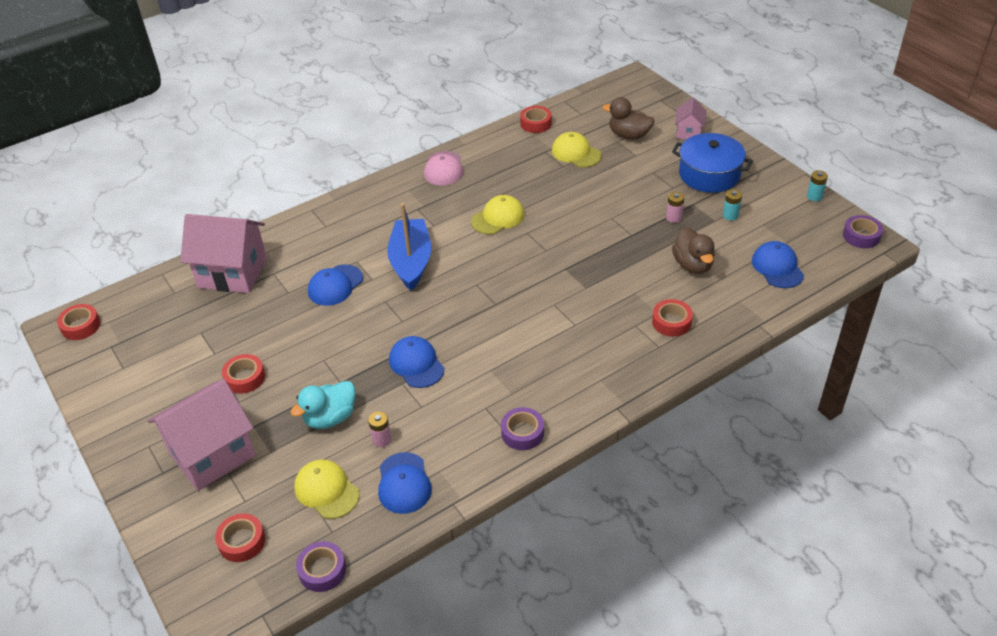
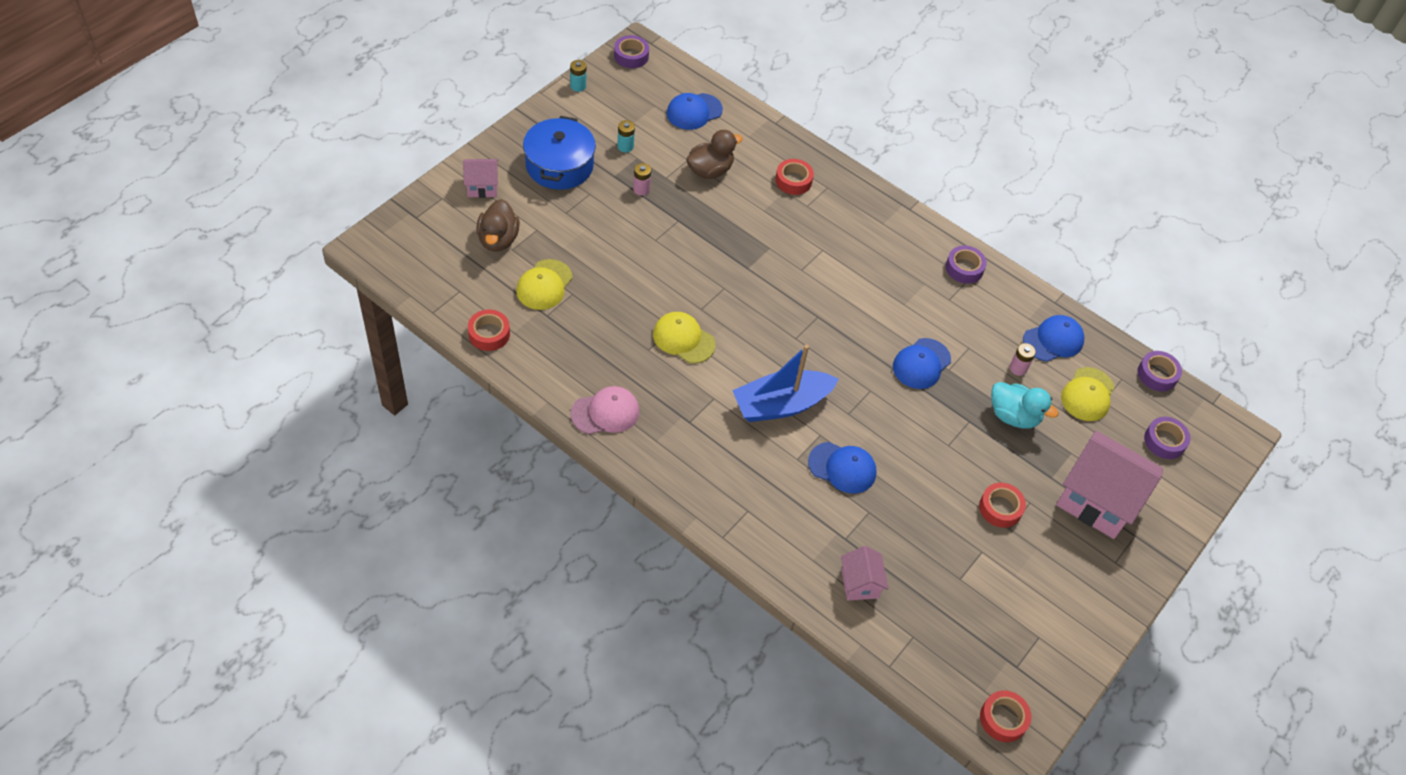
camera: 115 degrees left, 10 degrees up
pink house [180,214,267,293] -> pink house [841,546,889,601], size x0.50
red tape [215,513,265,562] -> purple tape [1144,417,1190,459]

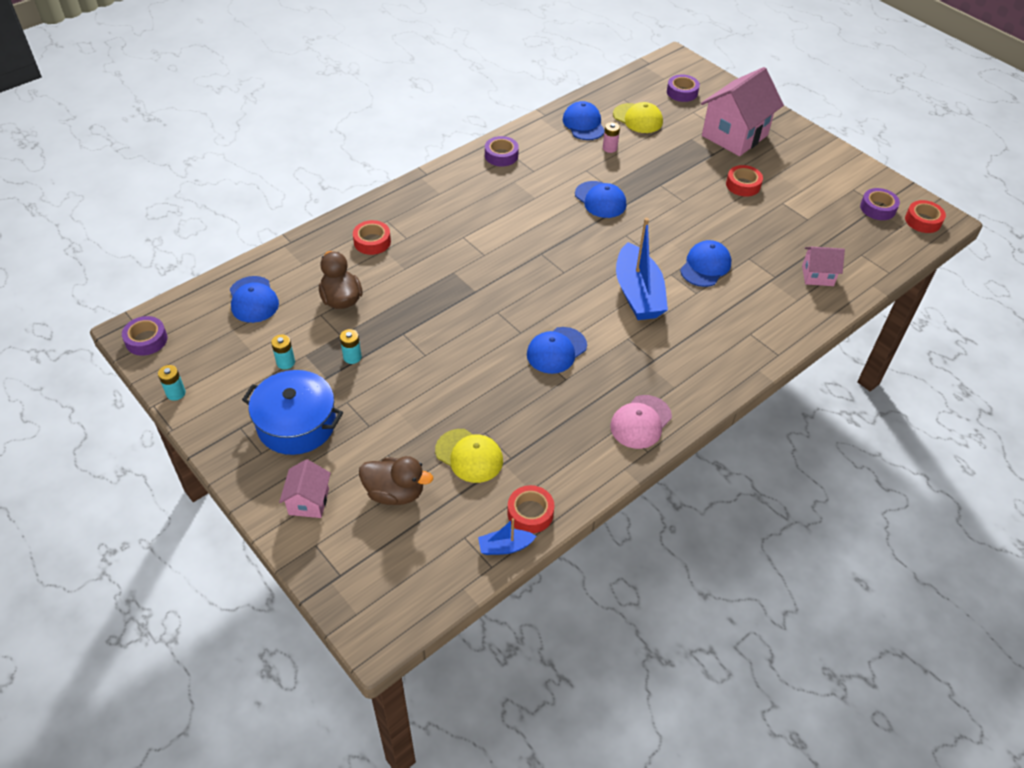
camera: 75 degrees left, 5 degrees down
pink cap [571,386,640,434] -> pink cap turned 135 degrees counterclockwise [610,395,672,449]
pink battery [633,163,651,196] -> turquoise battery [340,329,362,364]
yellow cap [653,312,716,364] -> blue cap [527,327,587,374]
turquoise duck [991,382,1058,429] -> none
purple tape [1138,351,1182,391] -> purple tape moved to [860,188,900,220]
none -> blue boat [478,518,536,555]

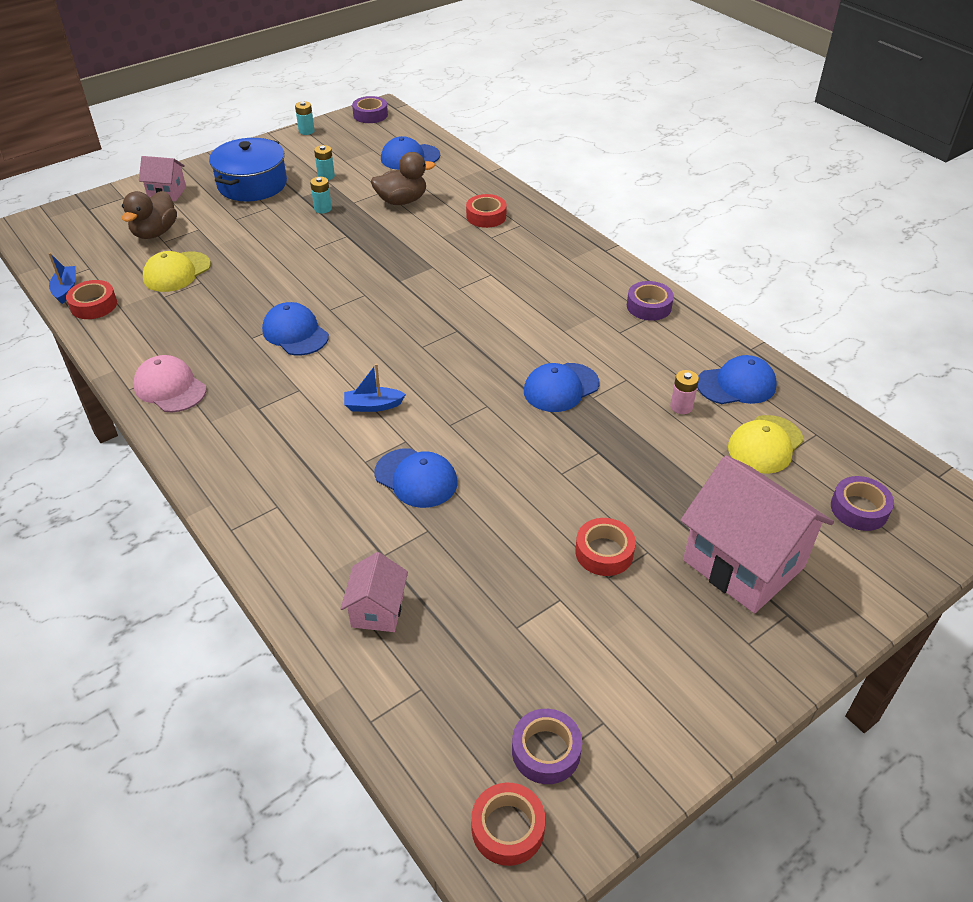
camera: 95 degrees right, 5 degrees down
blue boat [616,218,668,320] -> blue boat [344,363,406,412], size x0.47

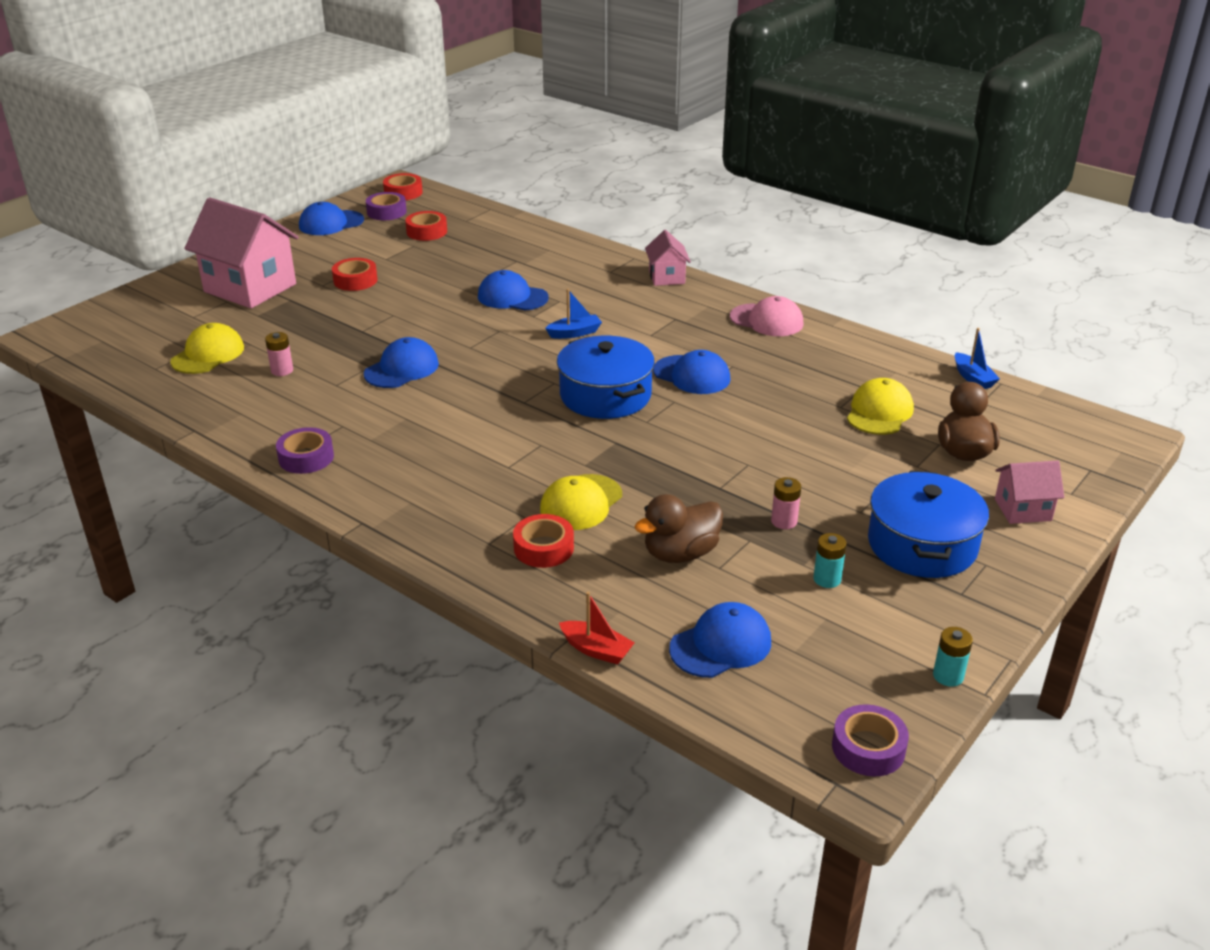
camera: 165 degrees right, 10 degrees down
red tape [66,280,117,319] -> red tape moved to [405,211,447,241]
turquoise battery [310,177,332,213] -> pink battery [771,477,801,529]
pink house [341,552,408,632] -> pink house moved to [645,230,691,286]
blue cap [697,355,776,404] -> blue cap moved to [299,202,364,235]
purple tape [831,476,894,531] -> none
none -> yellow cap [540,474,622,530]
none -> blue pot [557,336,655,419]
none -> red boat [559,592,635,665]

